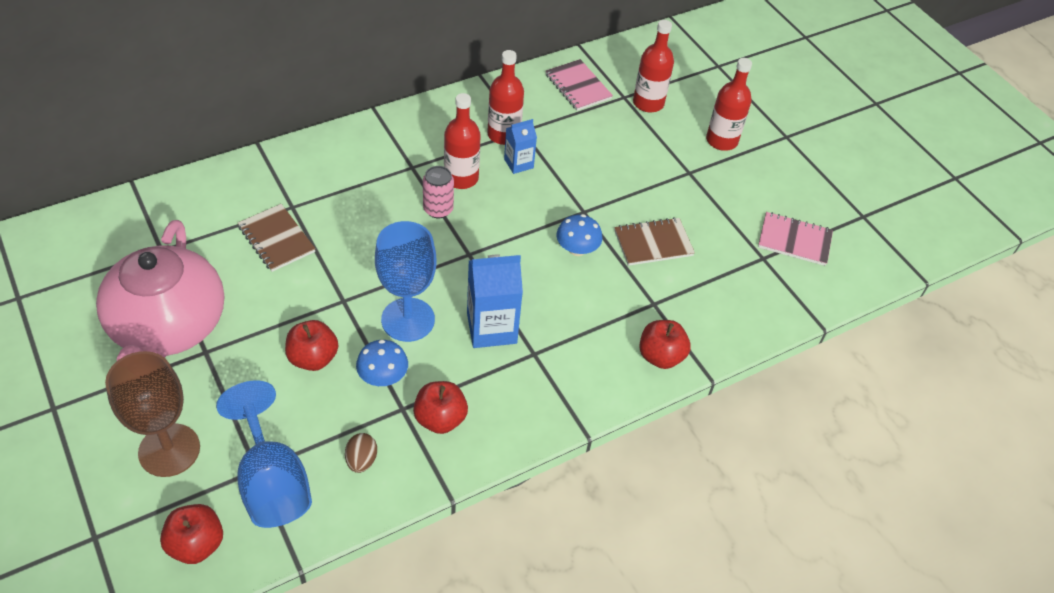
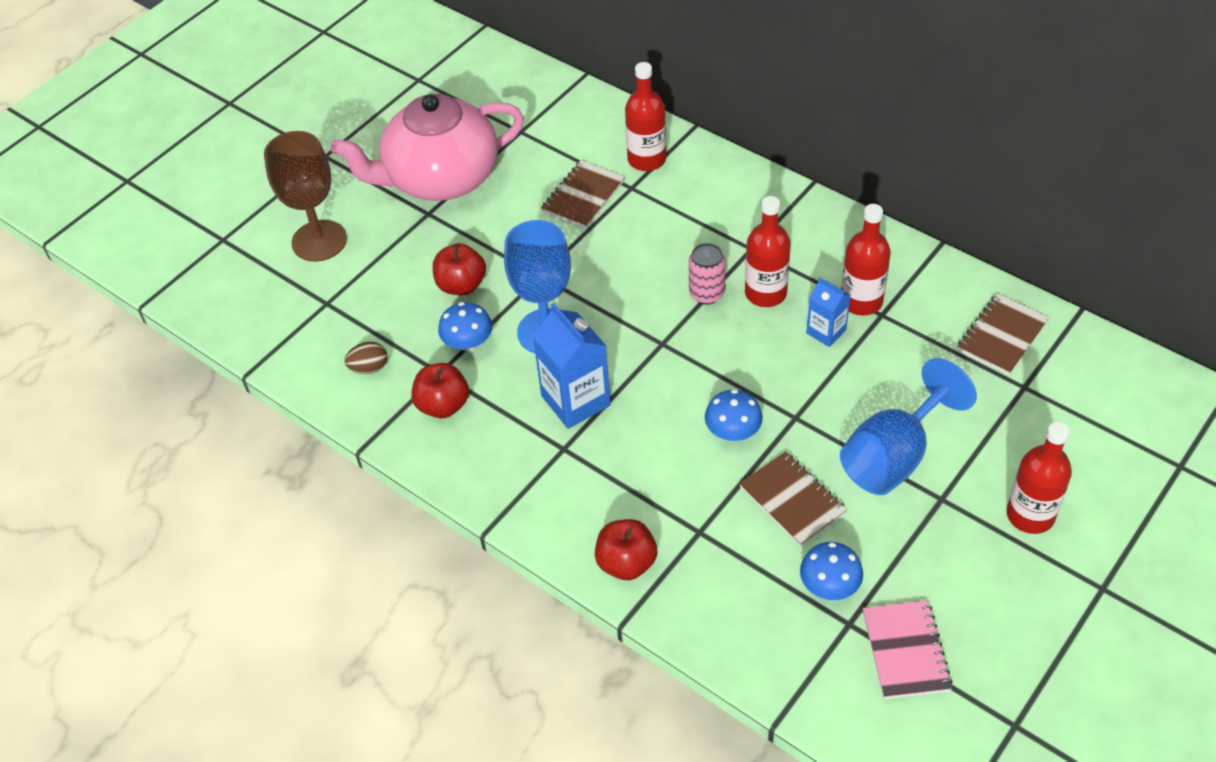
camera: 75 degrees right, 0 degrees up
red apple [160,504,223,564] -> none
blue goblet [216,380,312,528] -> blue goblet moved to [840,358,977,495]
pink notebook [546,59,613,111] -> brown notebook [957,293,1049,375]
red bottle [633,20,674,113] -> red bottle moved to [625,62,666,171]
none -> blue mushroom [800,542,863,600]

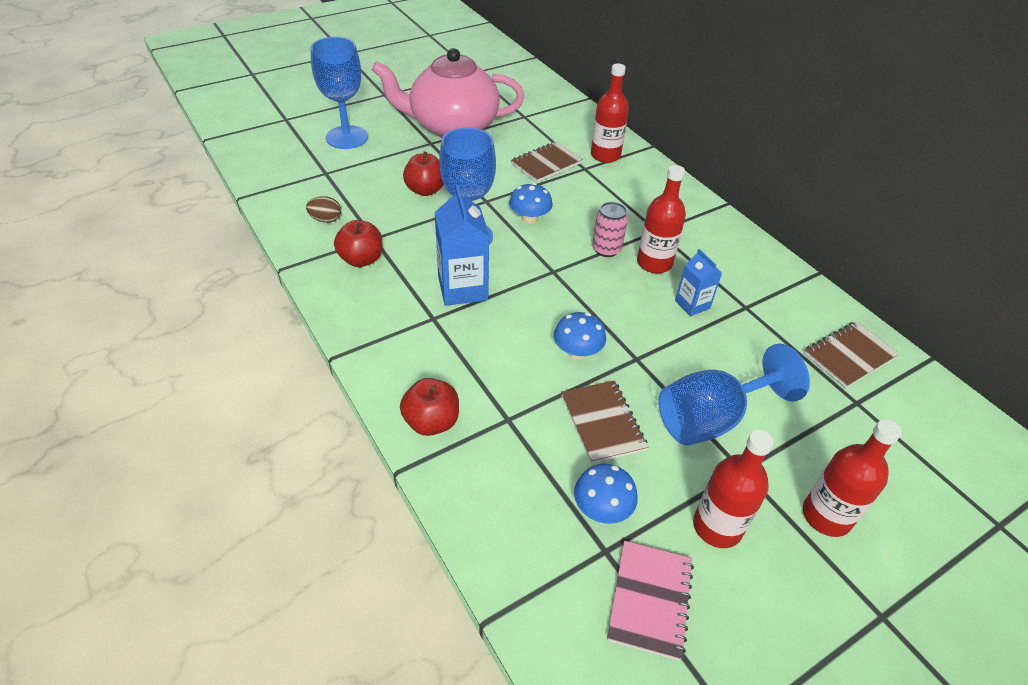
camera: 15 degrees right, 5 degrees down
brown goblet [264,131,347,262] -> blue goblet [310,37,368,149]
blue mushroom [438,302,492,351] -> blue mushroom moved to [509,183,553,224]
red bottle [841,204,891,315] -> red bottle moved to [693,430,774,548]

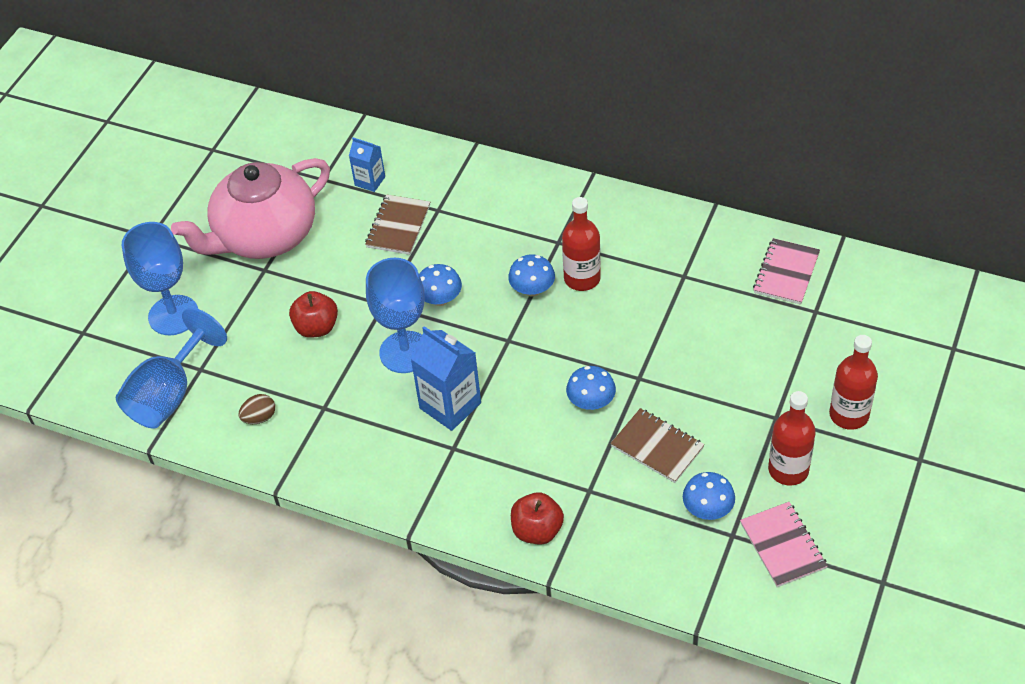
camera: 30 degrees left, 5 degrees up
red apple [334,220,383,267] -> none
red bottle [591,63,629,163] -> none
pink can [592,202,628,257] -> blue mushroom [508,254,555,297]
blue goblet [658,344,810,445] -> blue goblet moved to [116,308,227,429]
blue carton [675,249,722,316] -> blue carton moved to [349,138,385,192]
brown notebook [804,321,899,388] -> pink notebook [753,238,820,305]

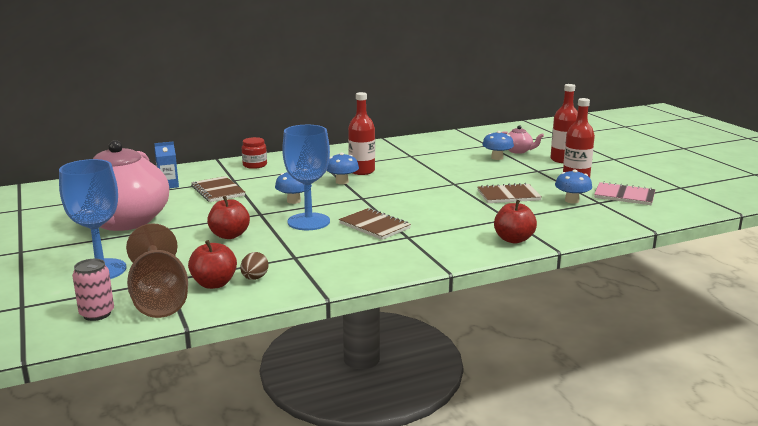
camera: 50 degrees left, 30 degrees down
blue goblet [116,308,227,429] -> brown goblet [126,223,188,318]
blue carton [410,326,481,431] -> brown notebook [339,208,411,240]
blue mushroom [566,366,616,410] -> blue mushroom moved to [482,131,514,160]
pink notebook [753,238,820,305] -> none
none -> pink can [72,259,114,321]
none -> red apple [188,240,237,289]
none -> red jar [242,137,267,169]
none -> pink teapot [501,125,544,154]

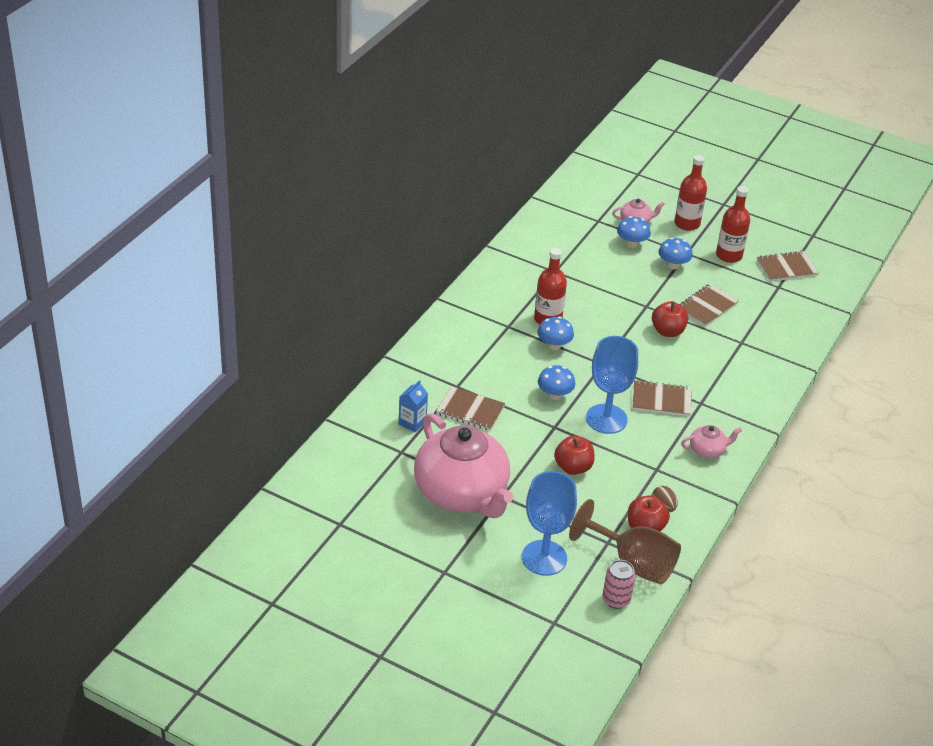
camera: 40 degrees left, 20 degrees up
red jar [242,137,267,169] -> none
red apple [494,200,537,243] -> red apple moved to [652,301,689,337]
blue mushroom [555,170,592,203] -> blue mushroom moved to [658,238,693,269]
pink notebook [594,182,656,205] -> brown notebook [757,251,819,282]
none -> pink teapot [681,425,742,458]

